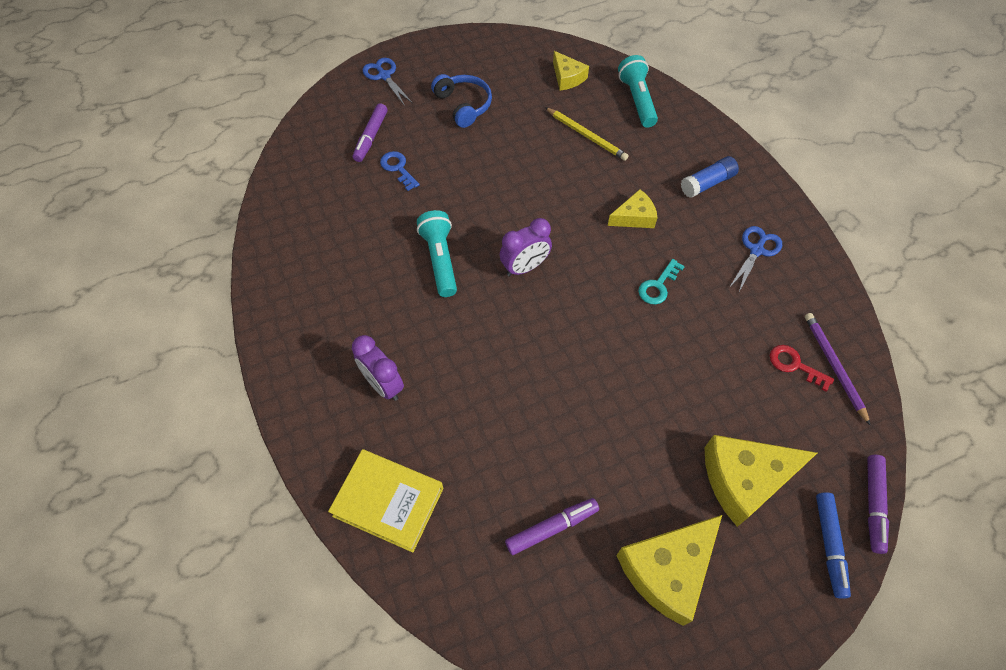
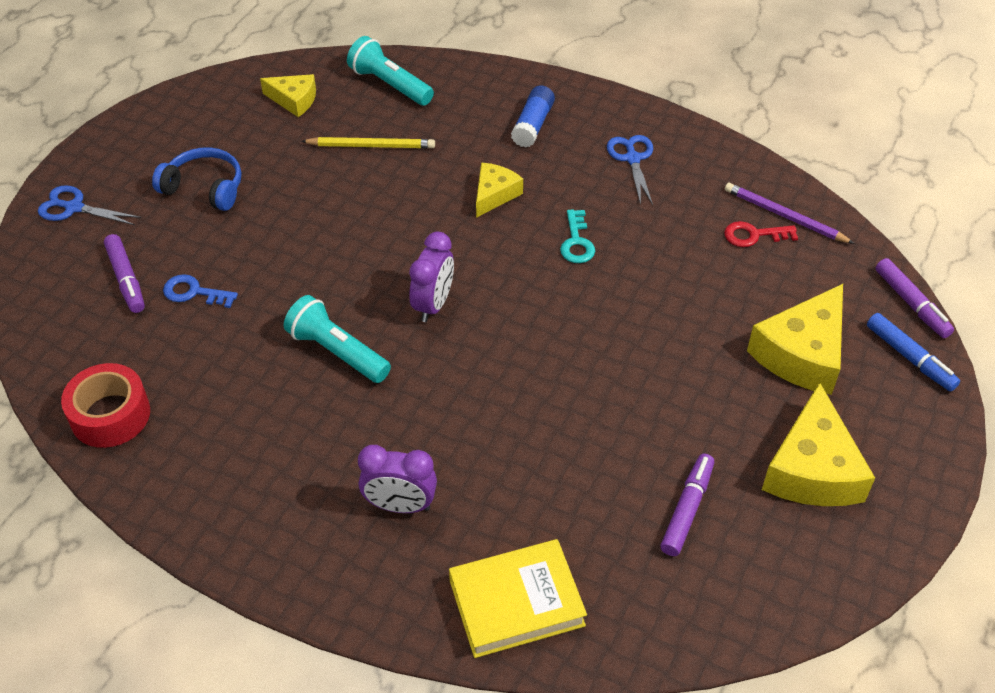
camera: 40 degrees left, 10 degrees down
none -> red tape [61,363,150,448]

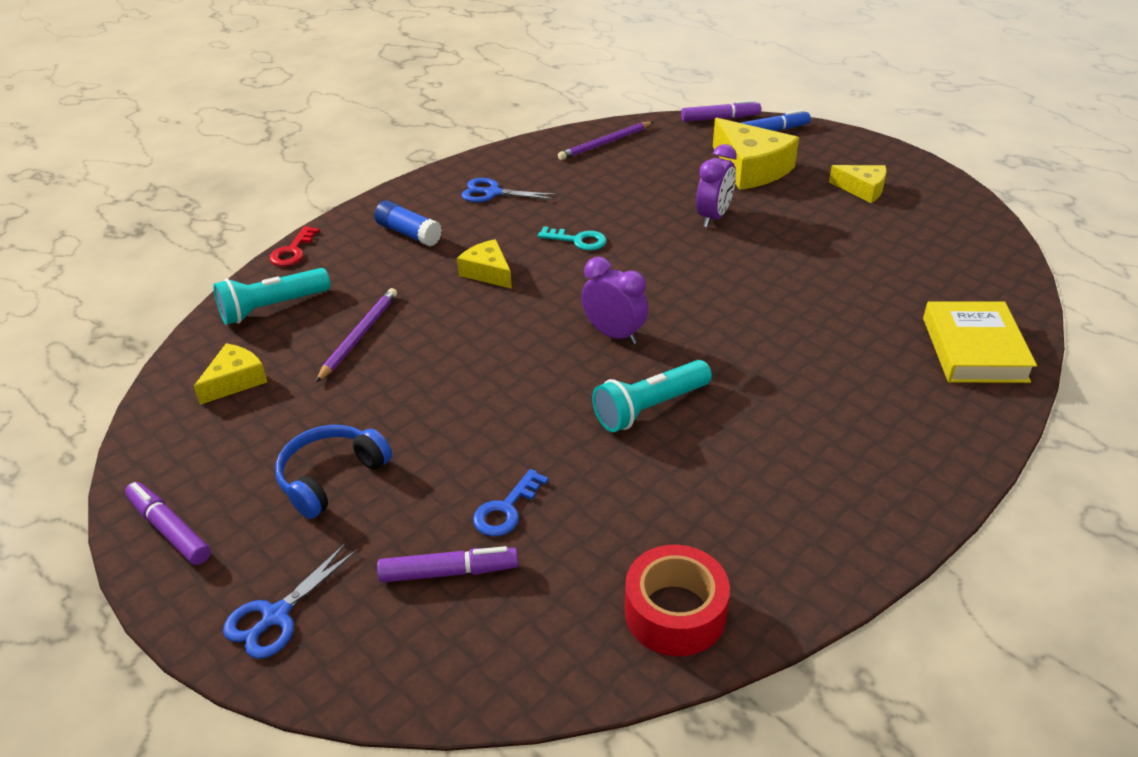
camera: 70 degrees left, 10 degrees down
yellow pencil [301,137,435,148] -> purple pencil [315,288,397,383]
purple clock [358,445,437,513] -> purple clock moved to [696,144,737,227]
purple marker [660,454,714,556] -> purple marker moved to [125,482,211,565]
red key [724,221,798,247] -> red key moved to [269,226,320,266]
yellow cheese [762,382,875,506] -> yellow cheese [829,165,887,203], size x0.57

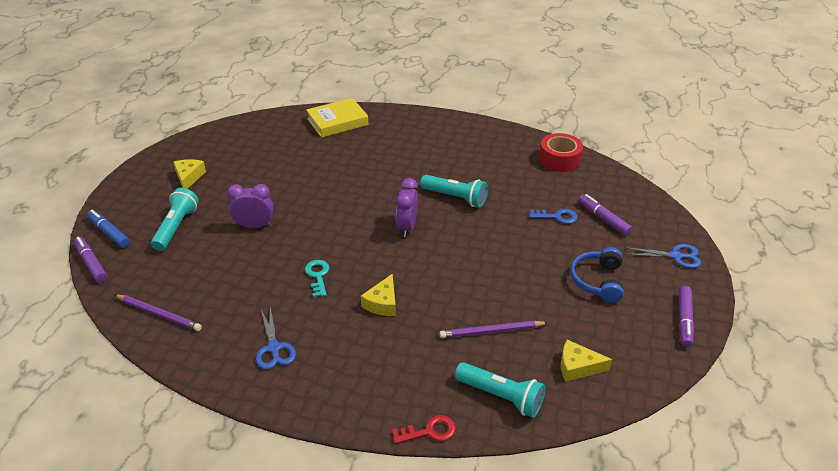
camera: 120 degrees left, 0 degrees up
blue headphones [275,425,392,519] -> blue headphones turned 90 degrees clockwise [570,247,624,303]
blue glue stick [374,200,442,246] -> none
yellow cheese [713,118,799,190] -> turquoise flashlight [151,188,199,251]

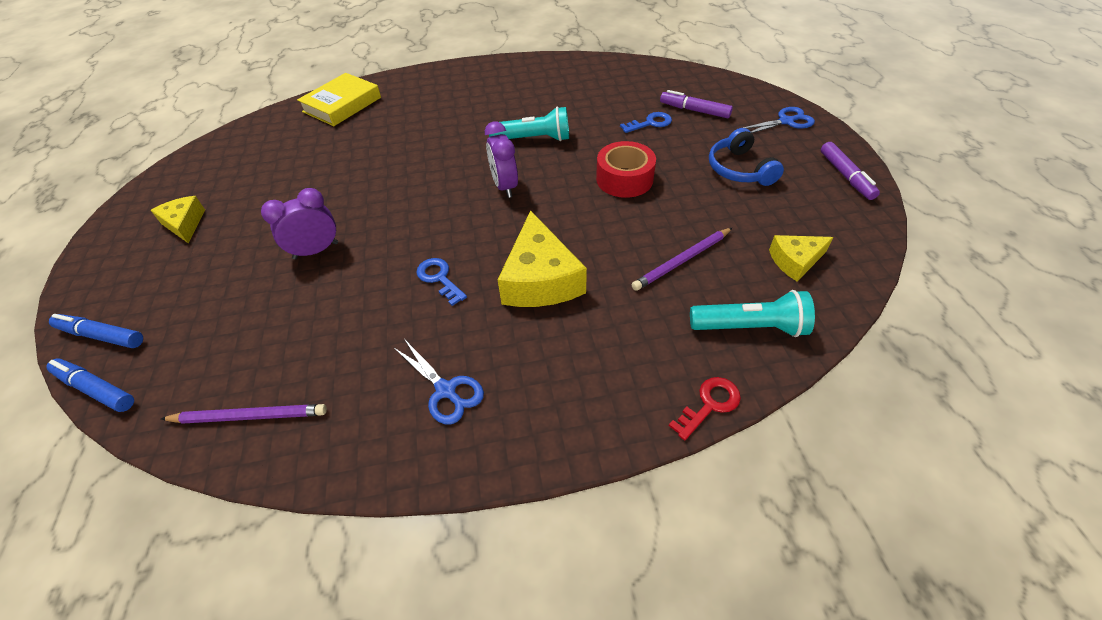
camera: 25 degrees left, 10 degrees up
purple marker [74,237,107,283] -> blue marker [46,359,134,412]
turquoise flashlight [151,188,199,251] -> none
turquoise key [305,260,329,297] -> blue key [417,258,467,306]
yellow cheese [361,274,396,316] -> yellow cheese [498,210,587,307], size x1.75
red tape [539,133,583,172] -> red tape moved to [596,141,656,198]

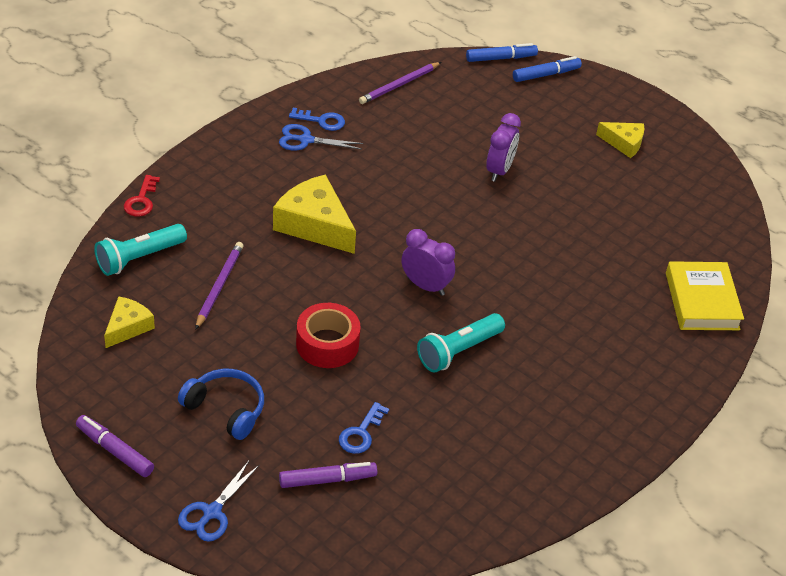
camera: 135 degrees right, 5 degrees down
blue key [417,258,467,306] -> blue key moved to [289,108,345,131]

